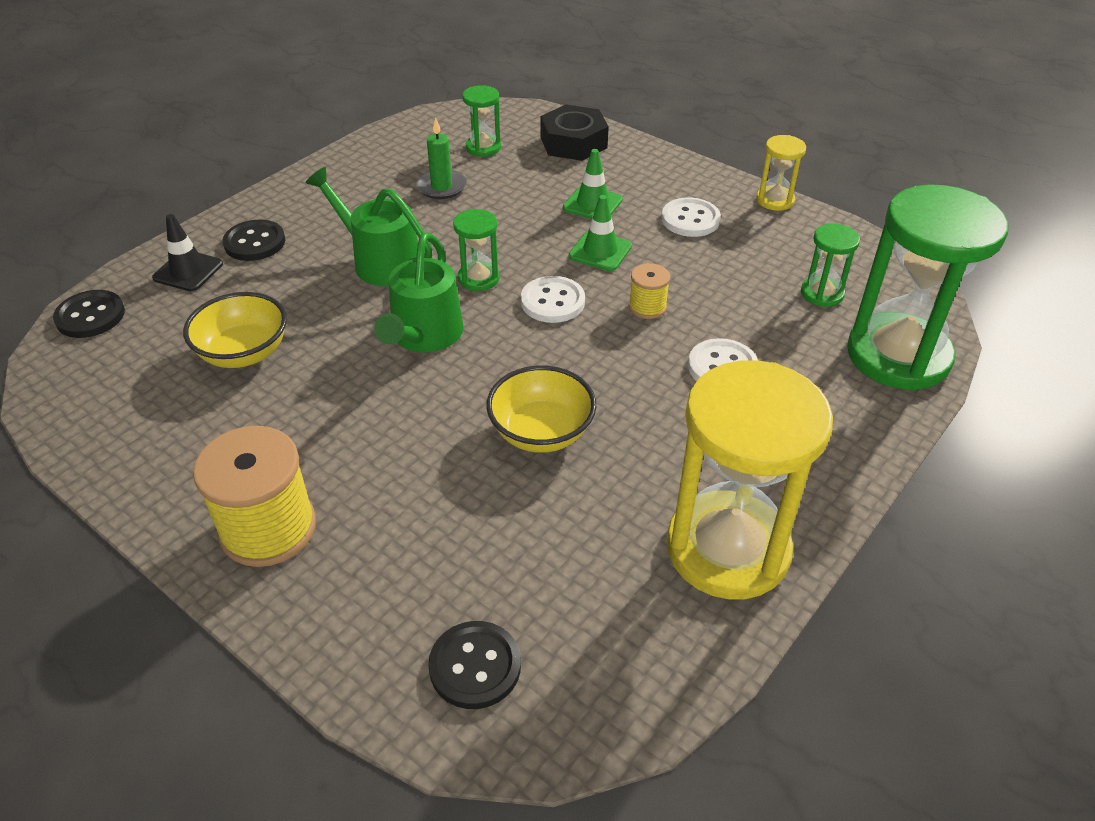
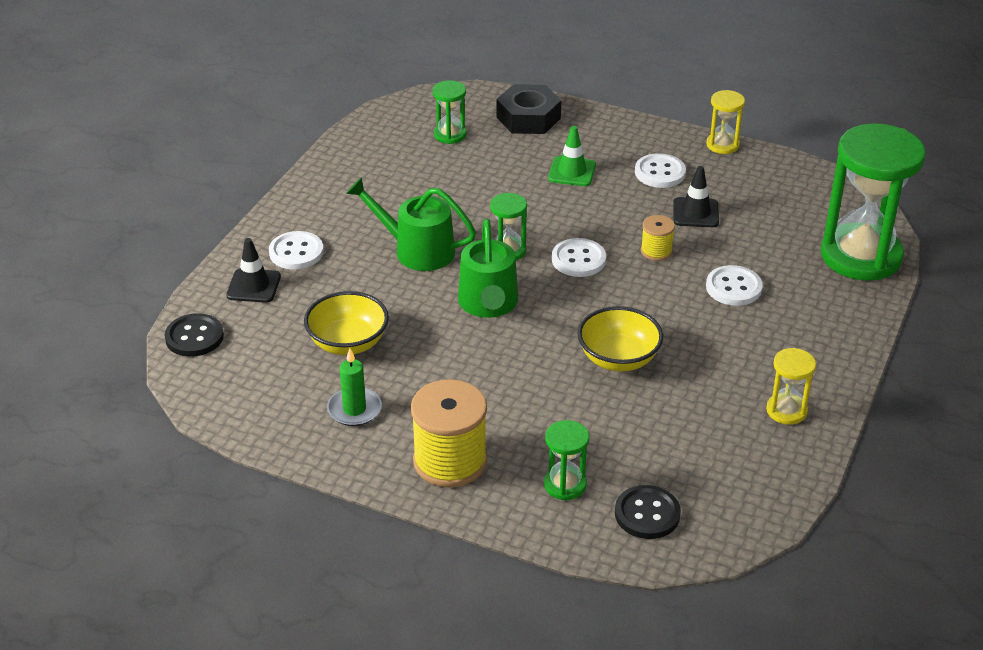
camera: 15 degrees left, 5 degrees down
black button [223,220,285,261] -> white button [269,231,324,270]
green candle [416,117,467,199] -> green candle moved to [327,348,382,426]
green traffic cone [569,195,632,271] -> none
yellow hourglass [666,360,833,600] -> yellow hourglass [766,348,816,425], size x0.45
green hourglass [801,224,860,307] -> green hourglass moved to [544,420,589,500]
none -> black traffic cone [673,166,719,227]

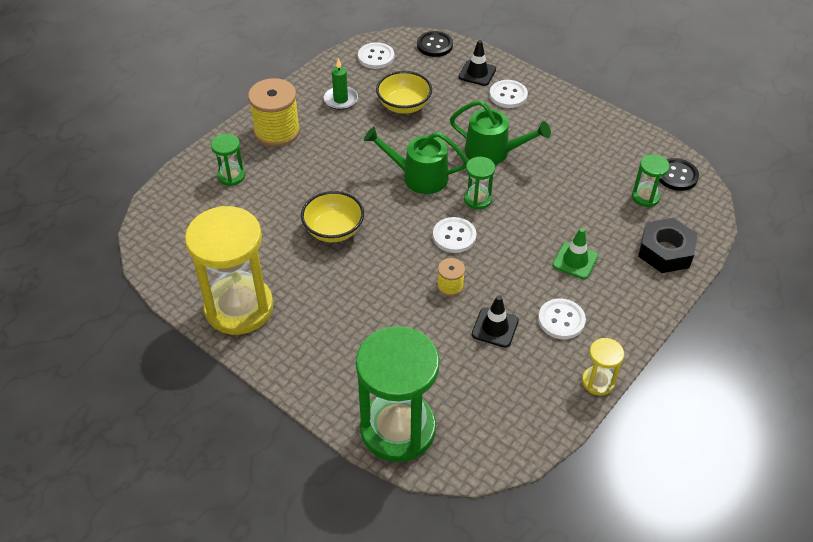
camera: 105 degrees right, 10 degrees up
green watering can [346,177,476,271] -> green watering can turned 75 degrees clockwise [450,100,551,165]
black button [615,485,681,539] -> black button moved to [659,158,699,191]
white button [706,265,763,306] -> white button moved to [358,42,394,69]
yellow hourglass [766,348,816,425] -> yellow hourglass [185,206,274,335], size x2.22

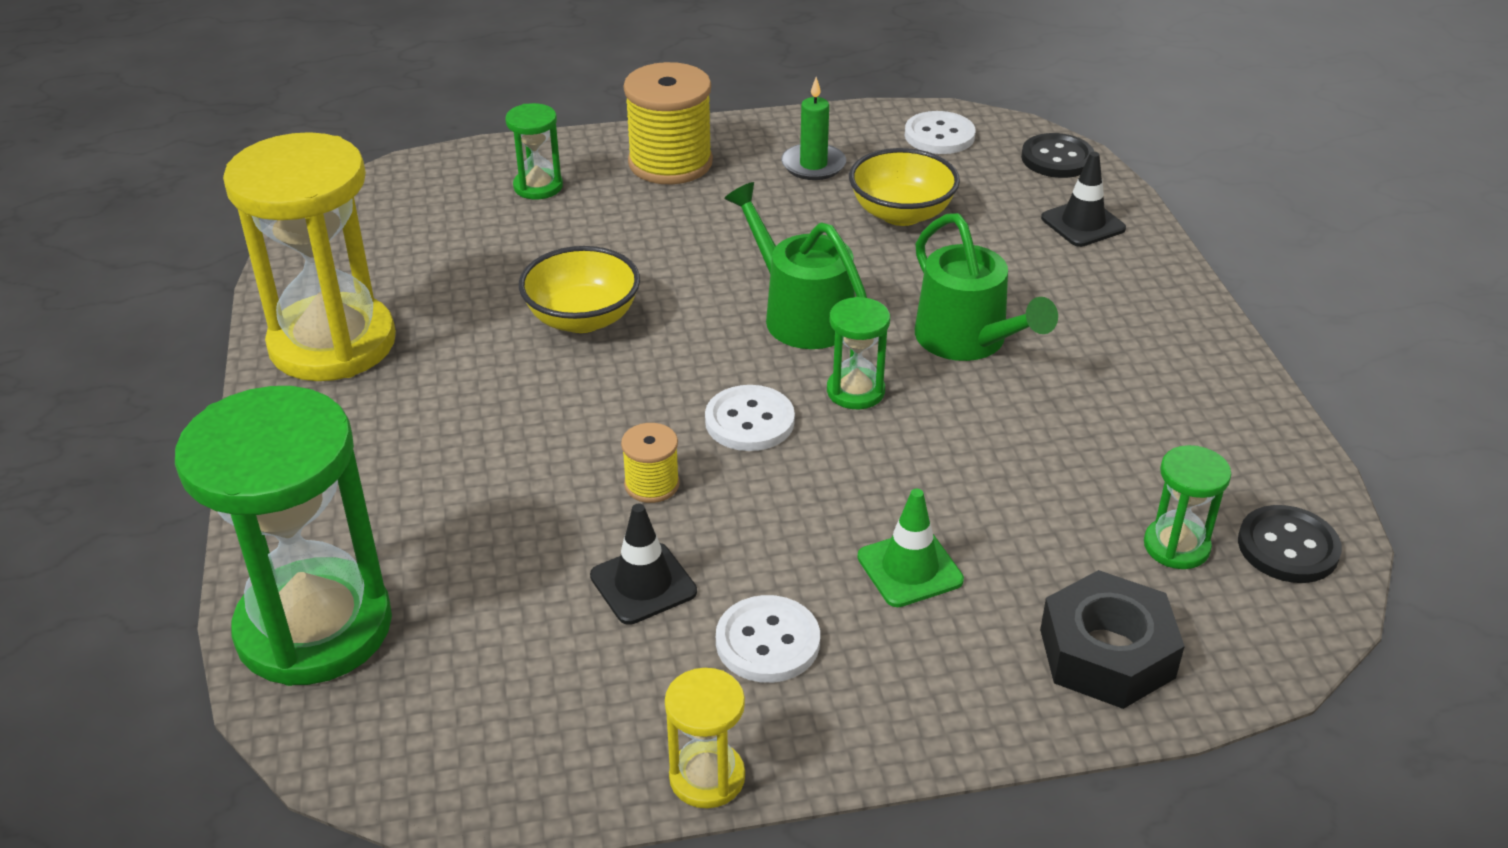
camera: 40 degrees right, 10 degrees down
white button [489,80,528,108] -> none

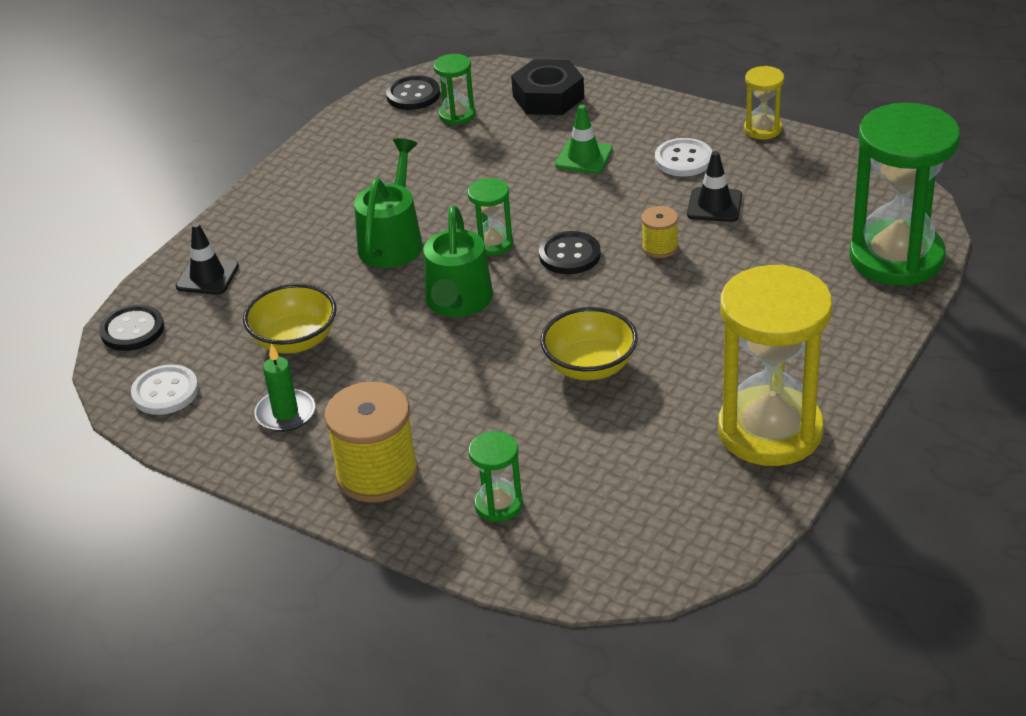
camera: 135 degrees left, 0 degrees up
white button [705,385,795,451] -> black button [539,231,601,274]

